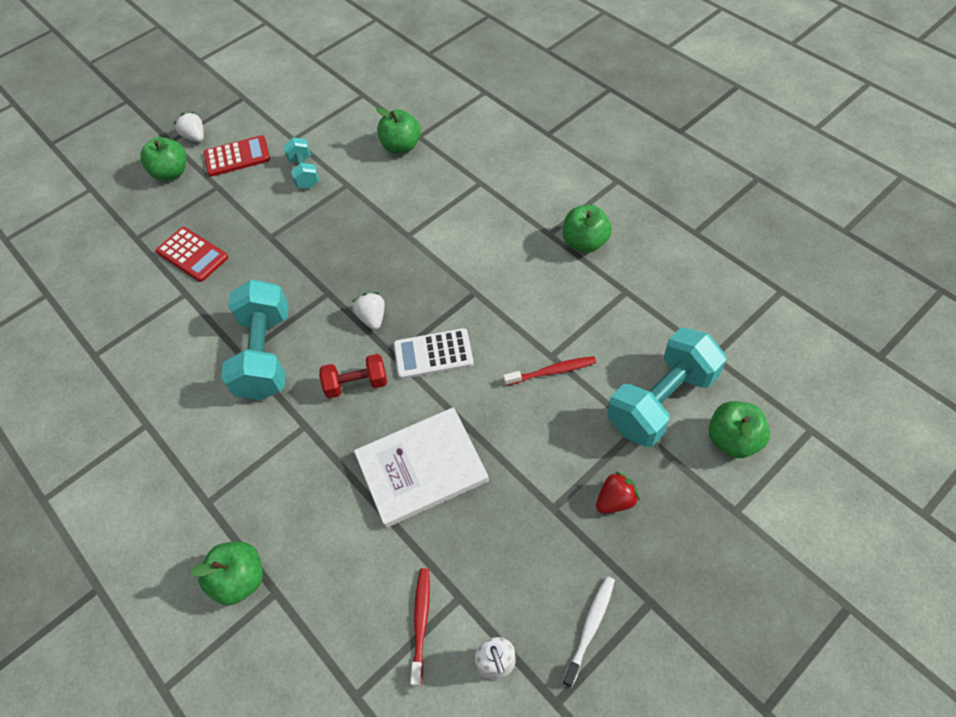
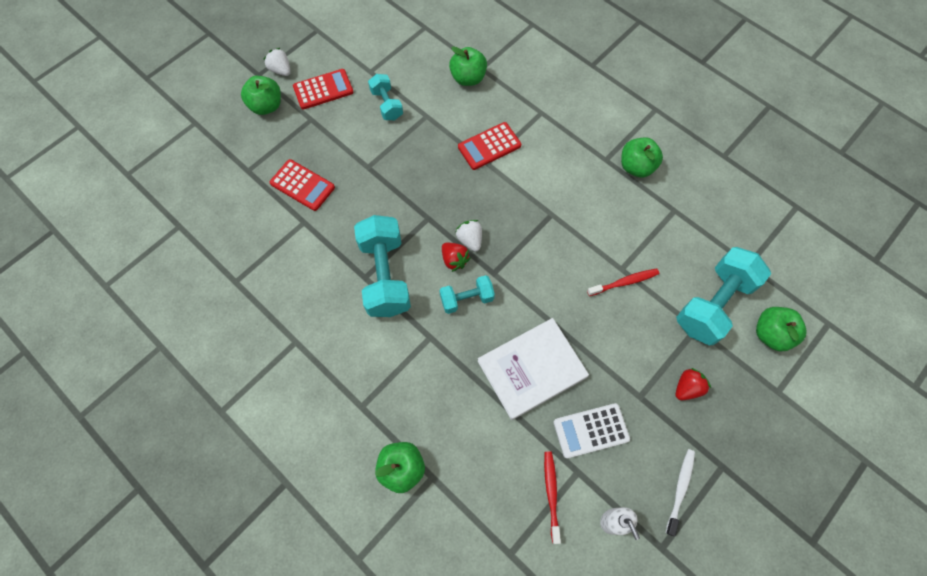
camera: 10 degrees left, 10 degrees up
red dumbbell [319,354,387,398] -> turquoise dumbbell [439,275,495,314]
white calculator [394,328,474,379] -> white calculator moved to [554,403,630,459]
none -> red strawberry [442,243,471,272]
none -> red calculator [458,122,521,170]

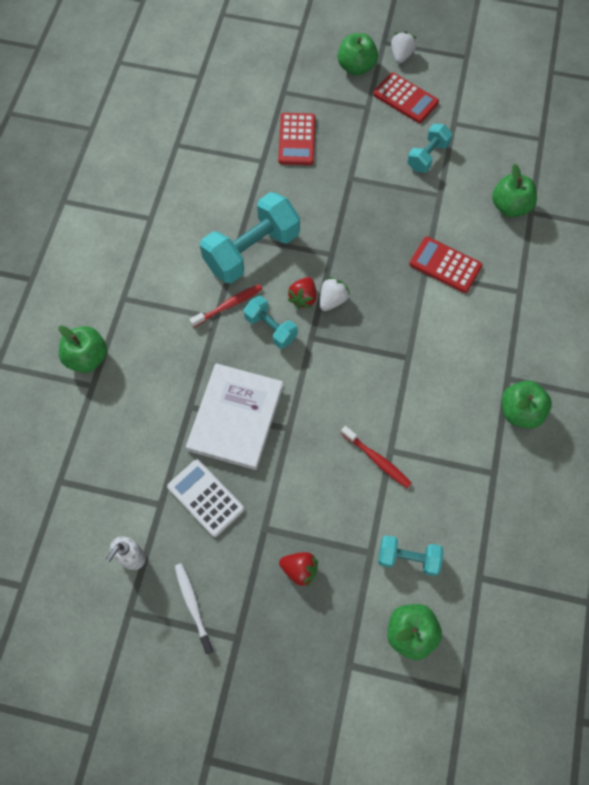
camera: 60 degrees right, 0 degrees up
white book [478,318,589,420] -> white book turned 75 degrees clockwise [186,363,283,470]
red toothbrush [544,451,561,544] -> red toothbrush moved to [189,284,262,328]
white toothbrush [666,449,695,536] -> white toothbrush turned 105 degrees counterclockwise [175,563,214,654]
turquoise dumbbell [676,247,771,346] -> turquoise dumbbell [378,535,443,576], size x0.55

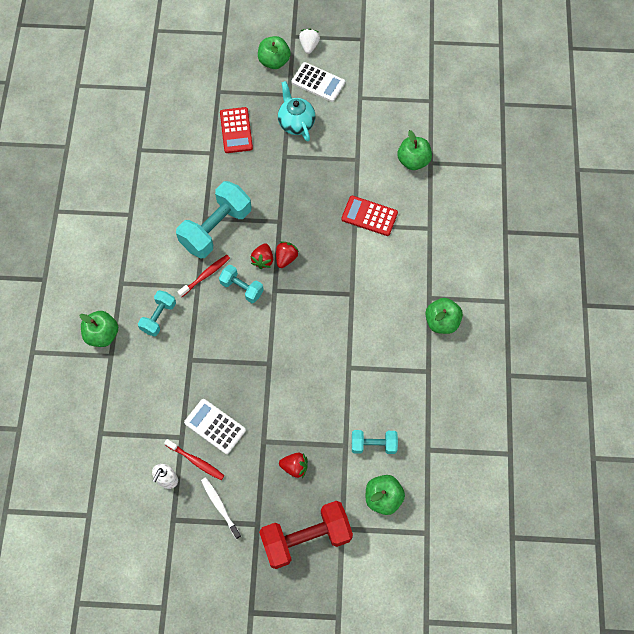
camera: 10 degrees left, 0 degrees up
white book [186,363,283,470] -> none
white strawberry [320,277,350,311] -> red strawberry [276,241,299,268]
red toothbrush [341,426,412,488] -> red toothbrush moved to [164,439,225,480]
red calculator [373,73,439,123] -> white calculator [291,62,345,102]
turquoise dumbbell [407,124,453,173] -> turquoise dumbbell moved to [138,290,176,337]
none -> red dumbbell [259,501,353,569]
none -> turquoise teapot [278,81,316,141]

